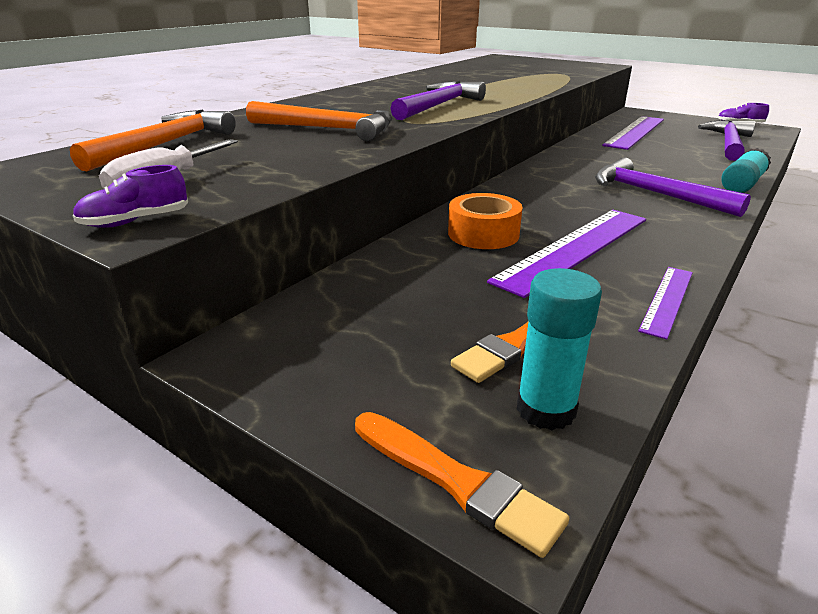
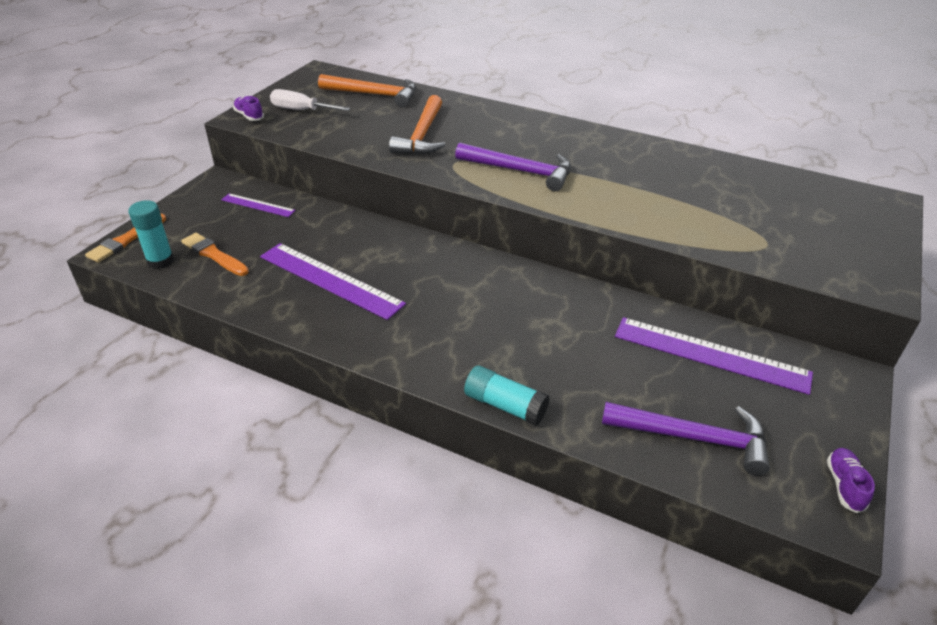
camera: 80 degrees right, 10 degrees up
orange tape [448,193,523,249] -> none
purple hammer [595,158,751,217] -> none
purple ruler [638,267,693,340] -> purple ruler moved to [221,193,296,217]

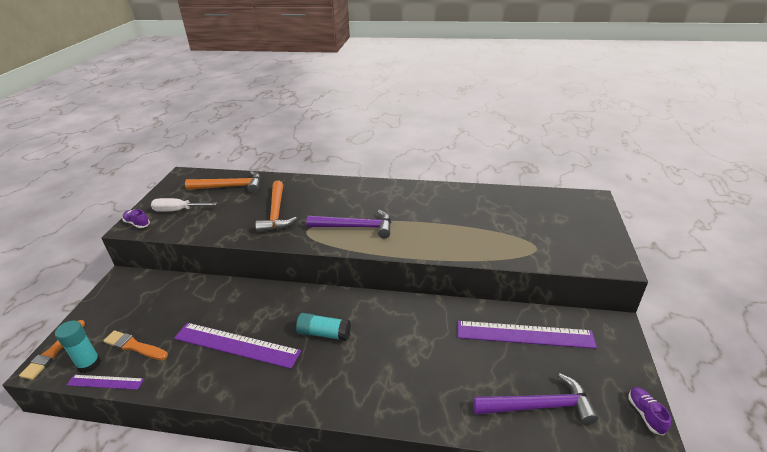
camera: 15 degrees left, 5 degrees down
purple ruler [221,193,296,217] -> purple ruler moved to [67,375,144,390]
turquoise glue stick [464,366,550,426] -> turquoise glue stick moved to [296,313,351,341]

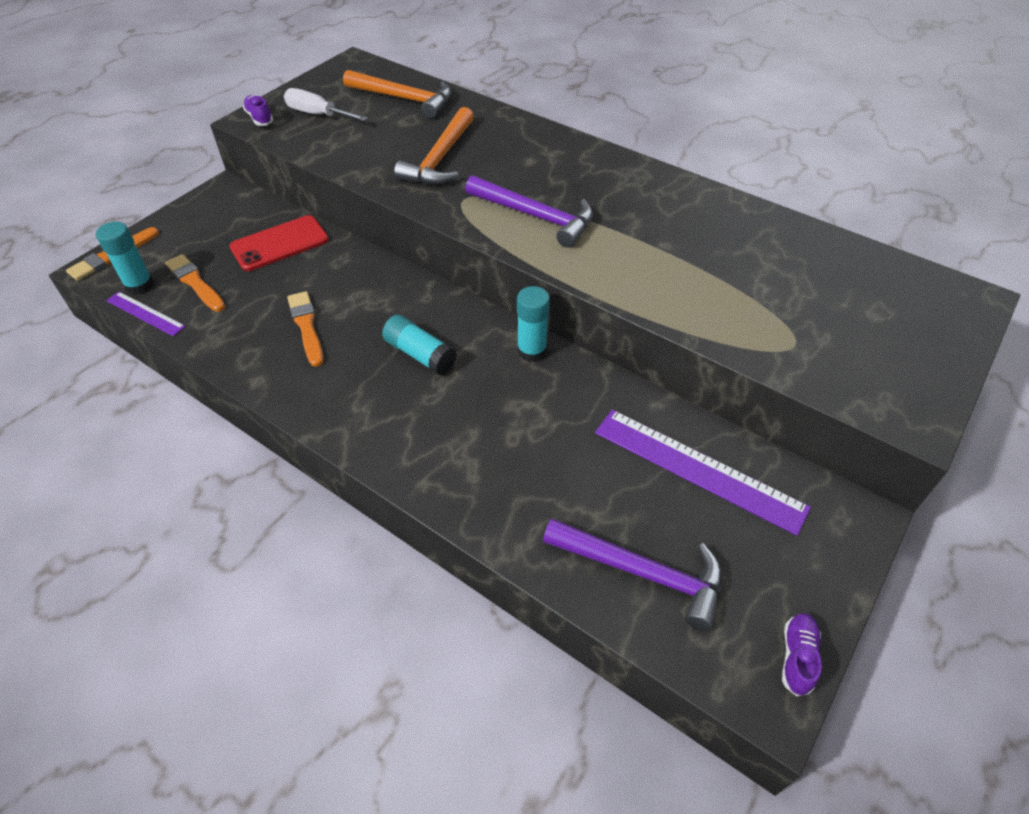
camera: 25 degrees right, 15 degrees up
purple ruler [174,323,301,369] -> orange brush [287,291,324,367]
none -> red phone [230,215,329,271]
none -> turquoise glue stick [517,286,550,362]

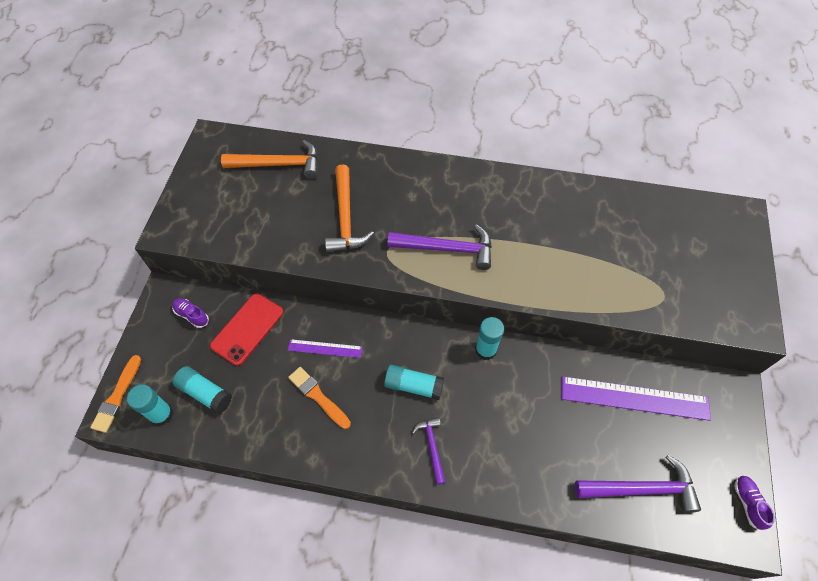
camera: 25 degrees left, 10 degrees up
purple ruler [106,292,186,336] -> purple ruler moved to [288,339,362,358]
orange brush [165,254,225,312] -> turquoise glue stick [173,366,232,414]
purple shoe [243,95,273,126] -> purple shoe moved to [172,298,209,328]
white screwdriver [284,88,368,121] -> none
none -> purple hammer [412,417,446,485]

